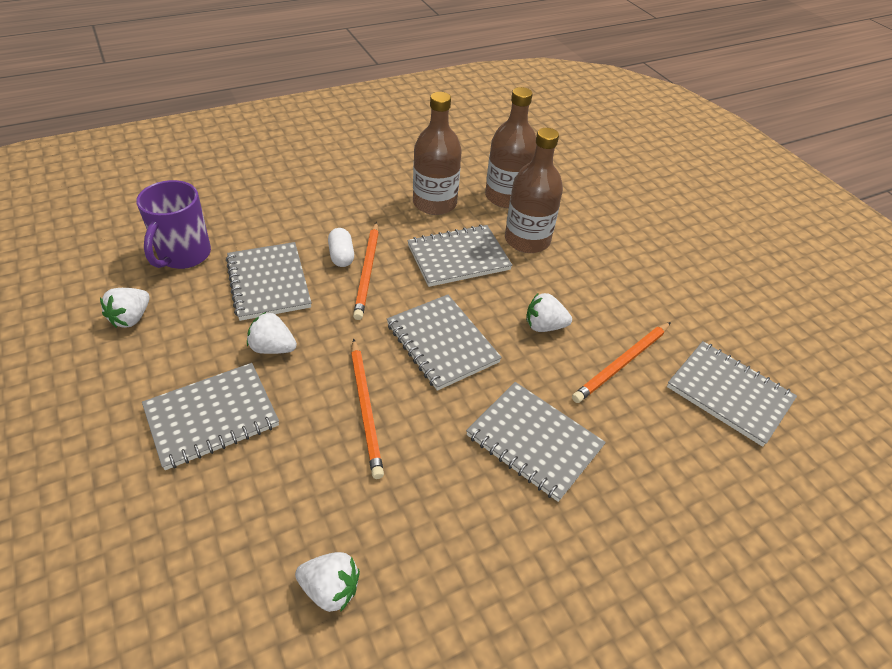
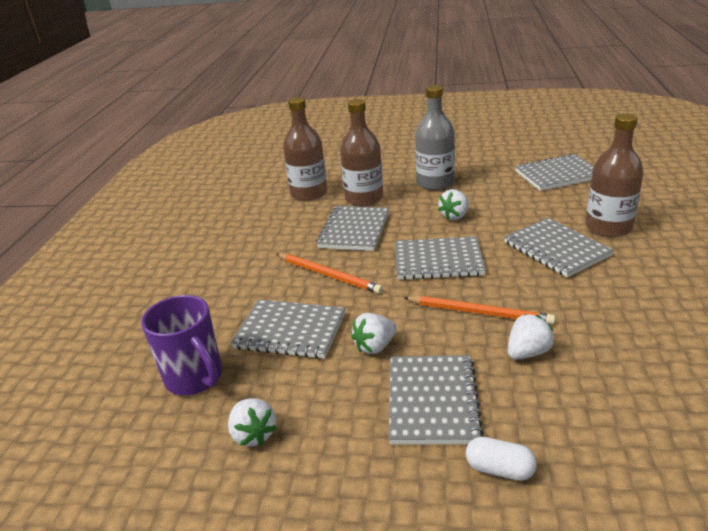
camera: 50 degrees left, 15 degrees down
white strawberry [295,552,360,612] -> white strawberry moved to [508,314,555,359]
white capsule [328,228,354,267] -> white capsule moved to [466,437,537,481]
brown bottle [413,92,462,215] -> brown bottle moved to [585,113,644,237]
grey notebook [466,382,606,502] -> grey notebook turned 75 degrees clockwise [504,218,614,278]
orange pencil [572,322,671,403] -> none
none -> grey bottle [415,85,455,190]

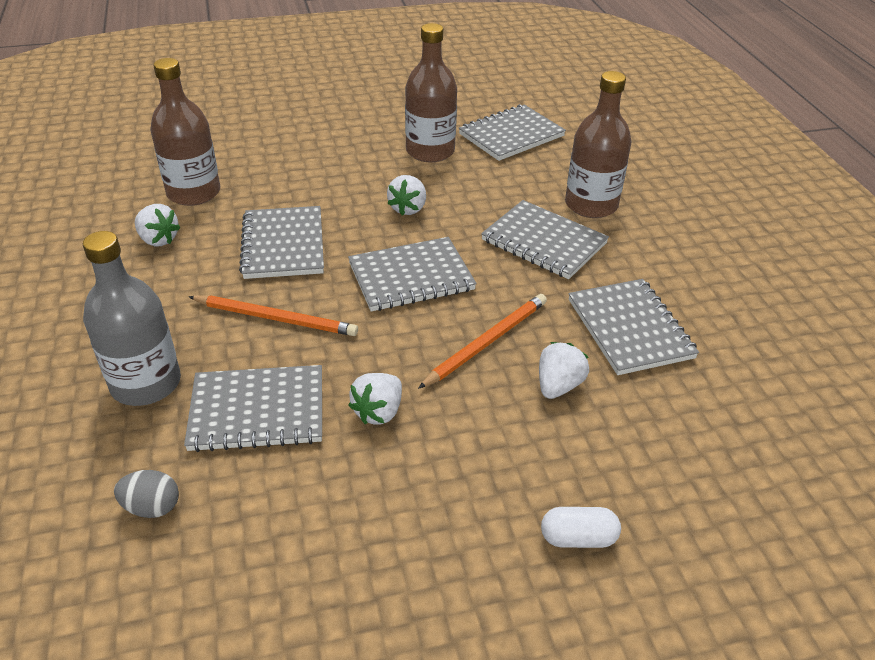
camera: 25 degrees left, 10 degrees up
purple mug [141,295,222,395] -> grey egg [114,470,179,518]
white strawberry [228,398,277,447] -> white strawberry moved to [135,204,181,246]
brown bottle [340,99,383,207] -> brown bottle moved to [405,23,457,162]
grey notebook [389,355,484,445] -> grey notebook moved to [569,279,699,375]
orange pencil [404,296,555,325] -> orange pencil turned 45 degrees counterclockwise [418,294,547,389]
grey bottle [415,85,455,190] -> grey bottle moved to [83,231,181,406]

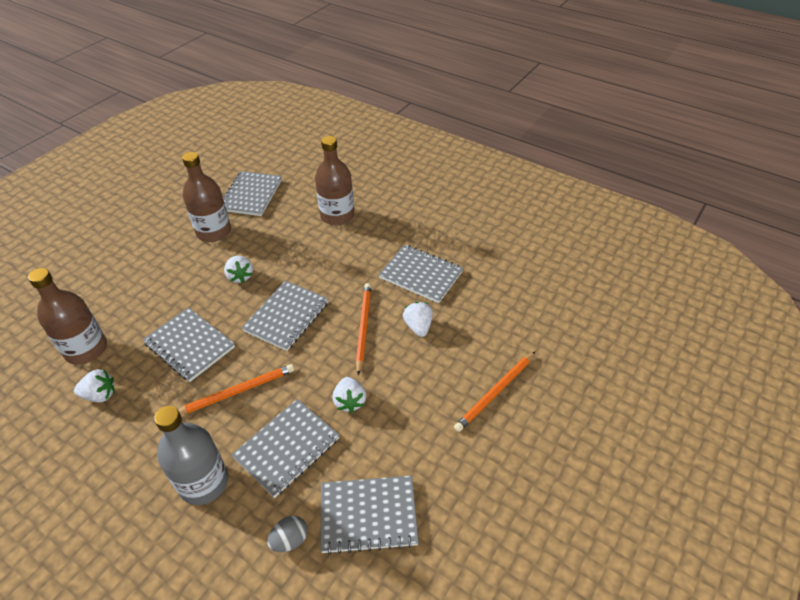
camera: 40 degrees left, 5 degrees up
grey notebook [481,200,609,279] -> grey notebook moved to [320,476,419,555]
white capsule [541,507,621,548] -> orange pencil [454,352,535,432]

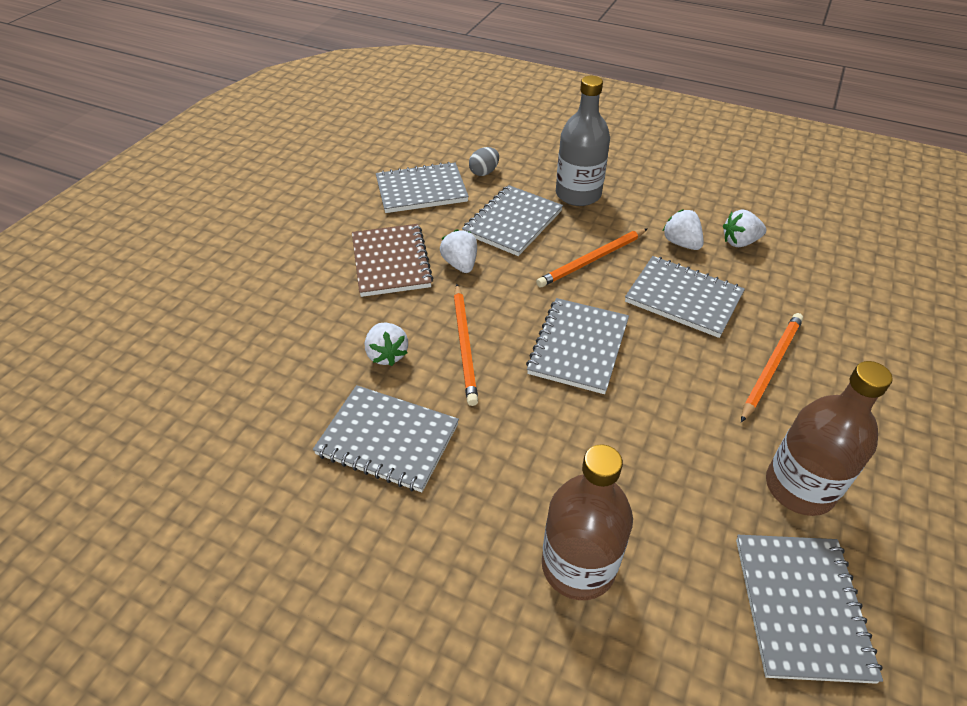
camera: 170 degrees right, 0 degrees up
brown bottle [28,268,107,365] -> none
white strawberry [224,256,253,283] -> white strawberry moved to [662,209,704,250]
orange pencil [454,352,535,432] -> orange pencil moved to [741,313,803,422]
none -> brown notebook [352,224,433,297]

